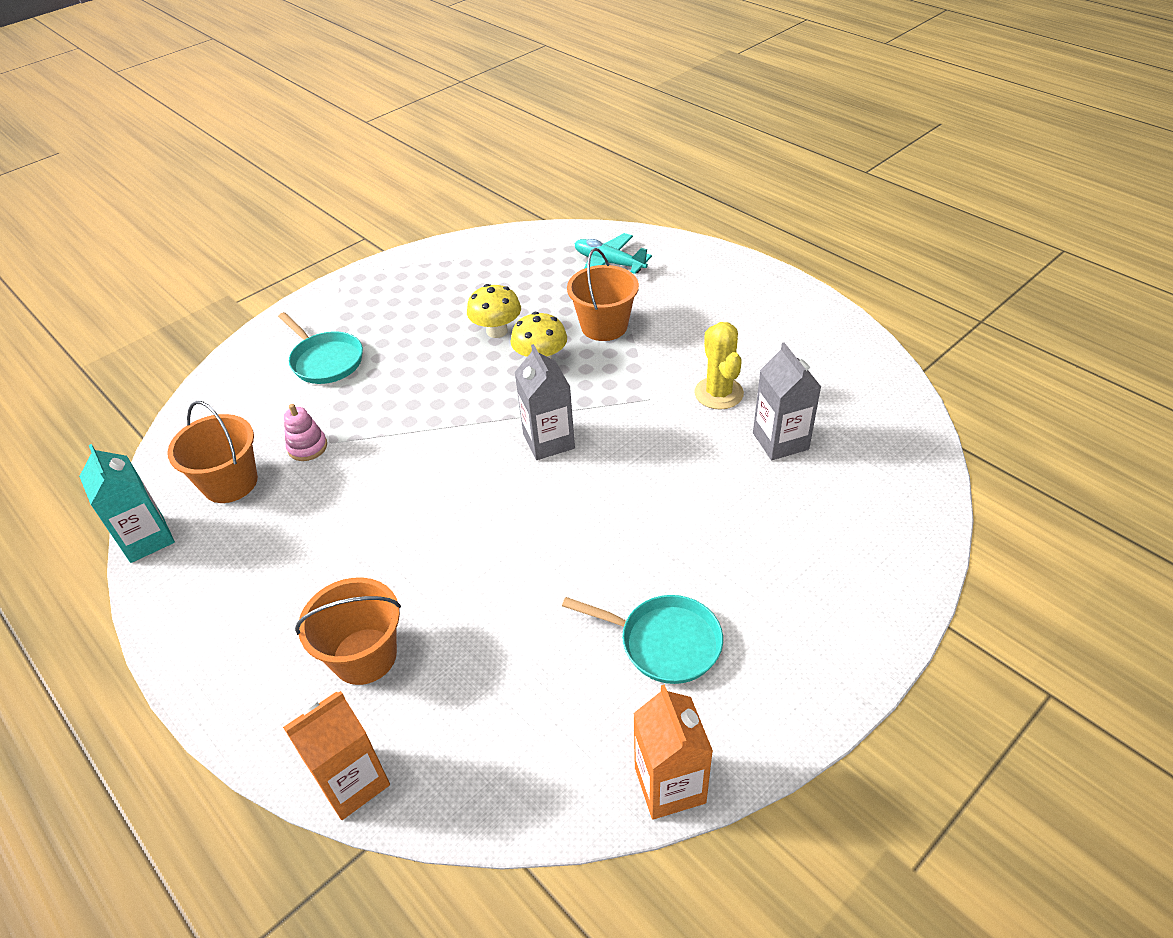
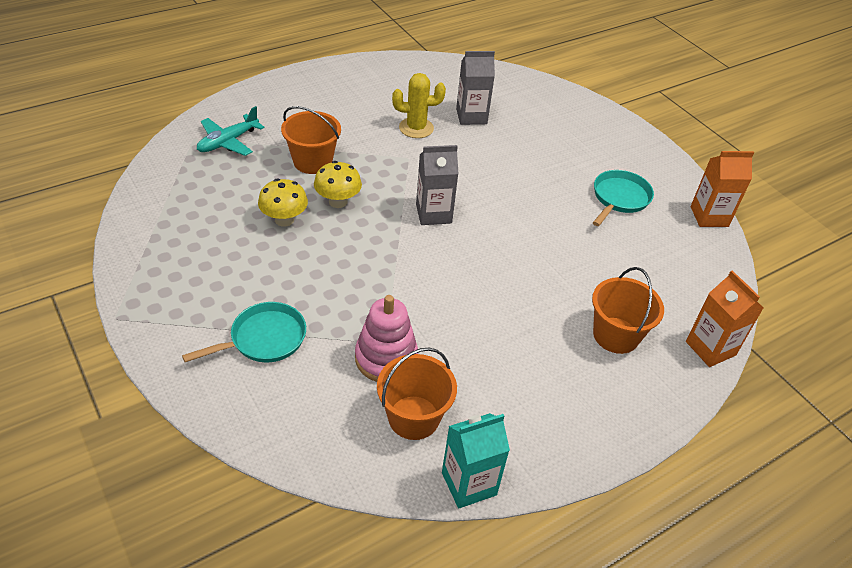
camera: 85 degrees left, 0 degrees up
pink stacking toy [284,404,327,461] -> pink stacking toy [355,295,418,382], size x1.70

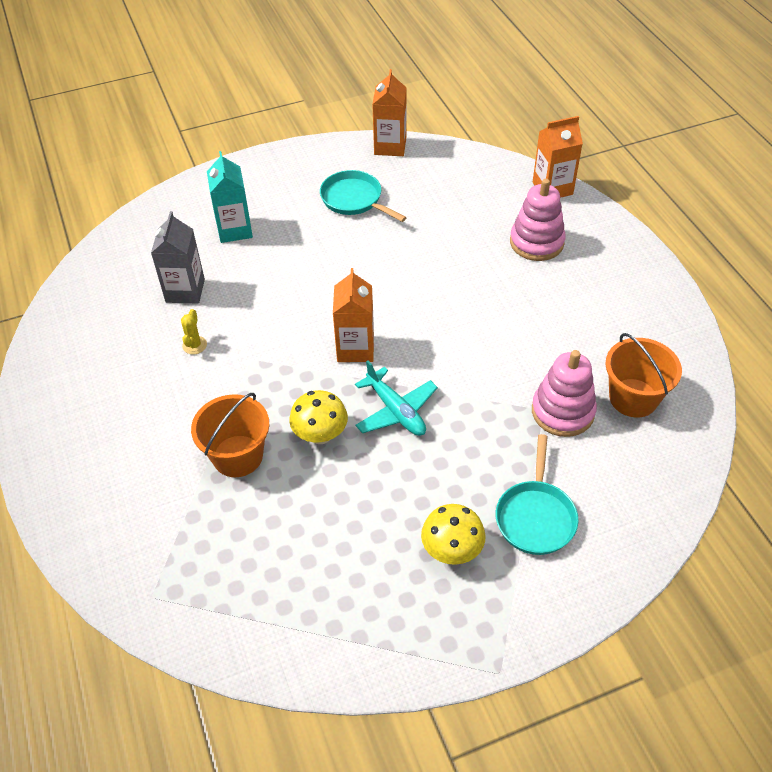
camera: 75 degrees left, 5 degrees up
turquoise pan [182,302,306,363] -> turquoise pan turned 150 degrees counterclockwise [496,434,579,555]
turquoise plane [197,106,265,156] -> turquoise plane moved to [355,360,438,436]
yellow mushroom [258,179,308,227] -> yellow mushroom moved to [421,504,486,565]
yellow cactus [392,73,446,138] -> yellow cactus [181,309,207,355], size x0.56
grey carton [416,145,459,225] -> orange carton [333,268,374,362]
turquoise carton [442,413,510,508] -> turquoise carton moved to [207,151,253,243]
orange bucket [592,267,664,354] -> pink stacking toy [510,179,566,261]

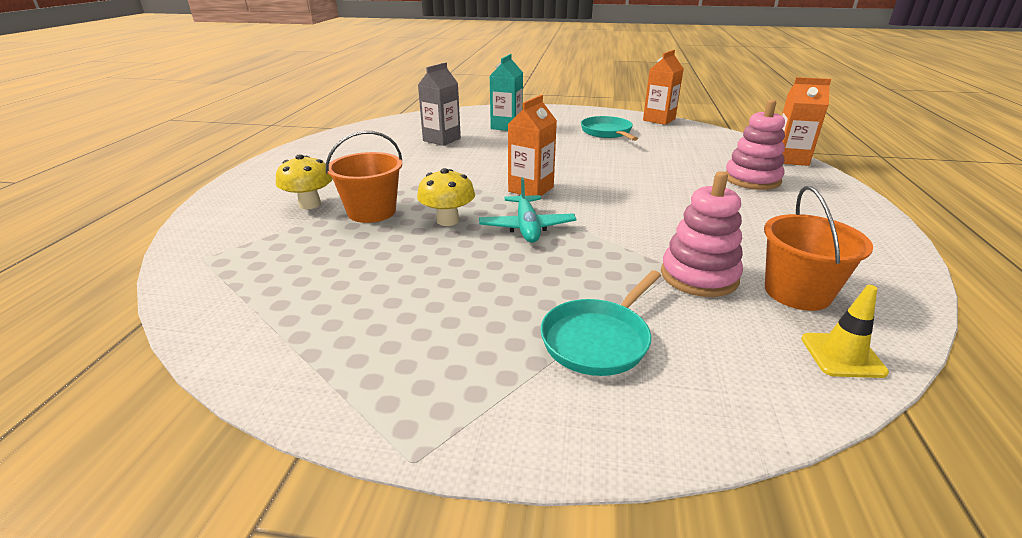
camera: 30 degrees right, 20 degrees down
yellow cactus [181,309,207,355] -> none
yellow mushroom [421,504,486,565] -> yellow mushroom moved to [276,154,333,209]
none -> yellow traffic cone [801,285,889,378]

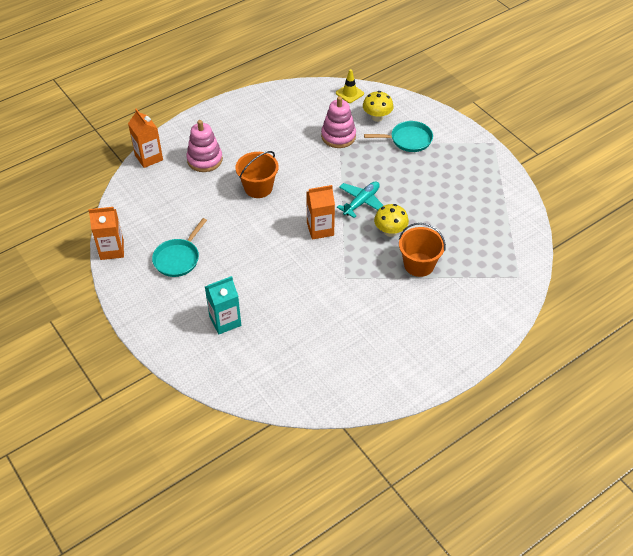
camera: 135 degrees left, 20 degrees up
yellow mushroom [276,154,333,209] -> yellow mushroom moved to [363,91,393,122]
grey carton [418,62,461,146] -> none
orange bucket [764,186,873,311] -> orange bucket moved to [235,151,279,198]

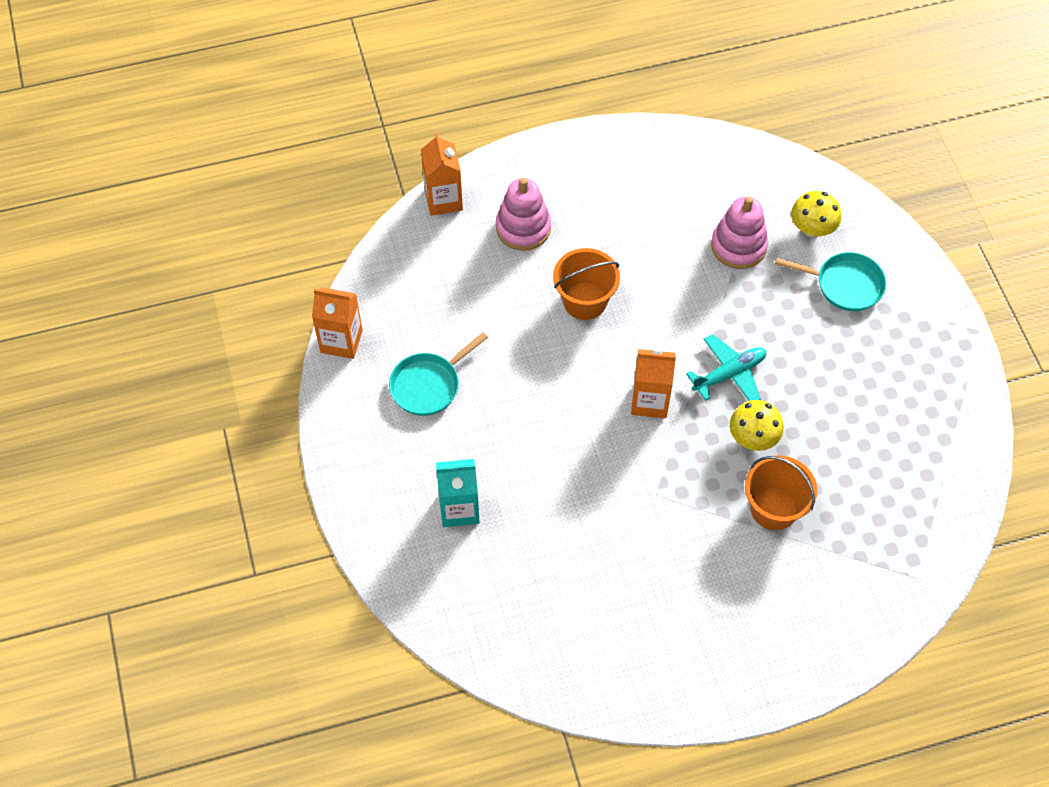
camera: 20 degrees right, 10 degrees up
yellow traffic cone [336,69,364,103] -> none

